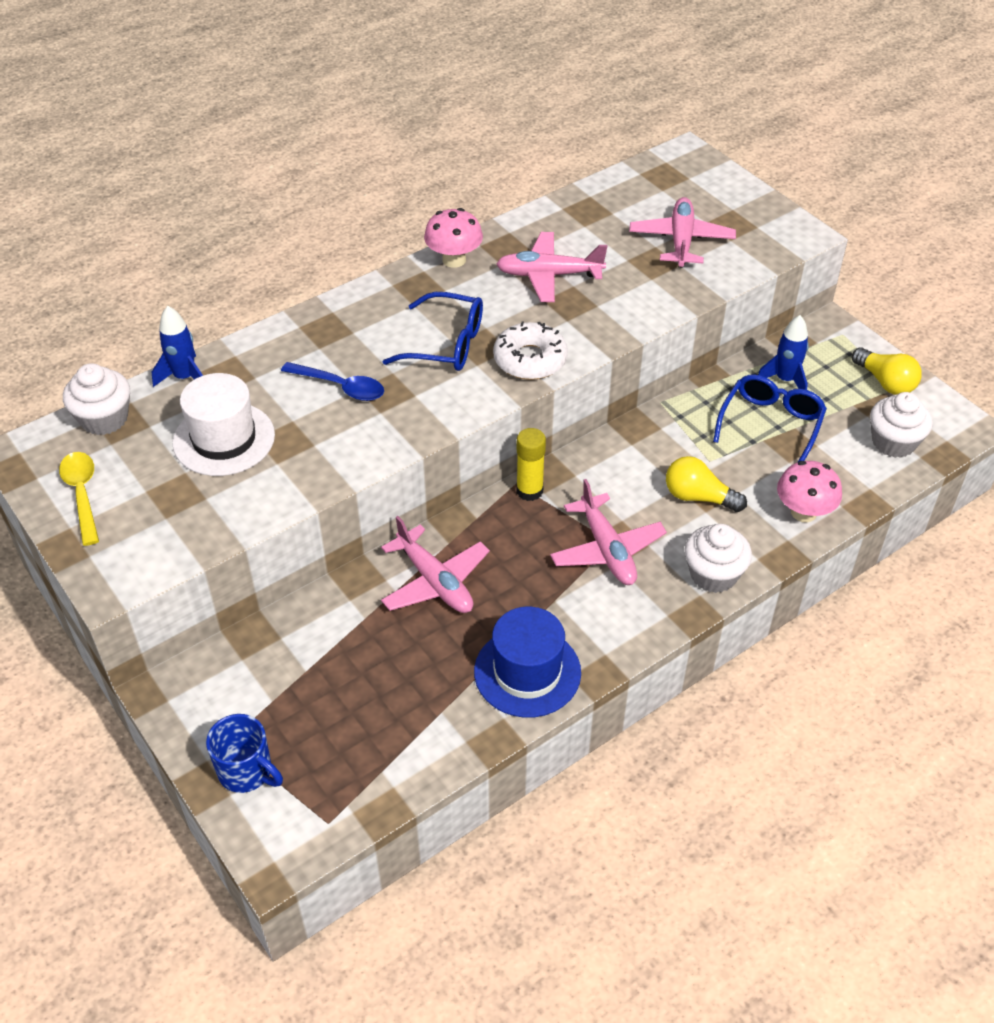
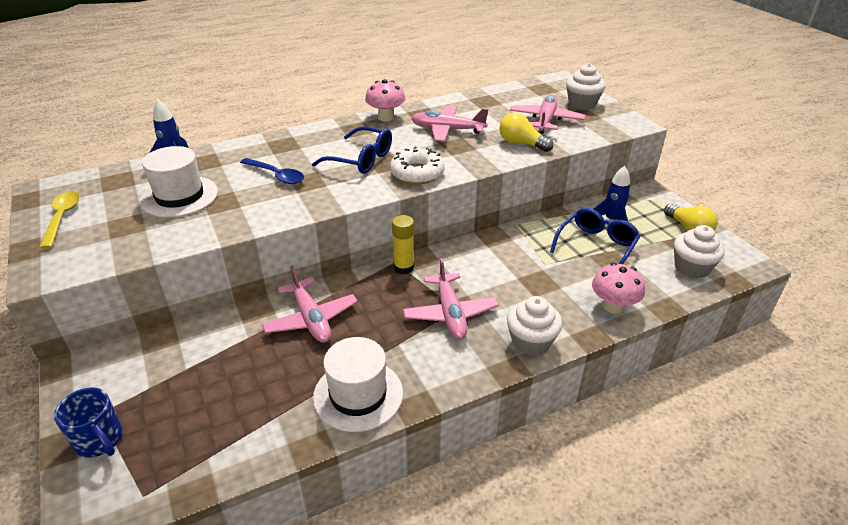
camera: 10 degrees right, 10 degrees down
white cupcake [63,363,130,435] -> white cupcake moved to [566,63,606,110]
blue hat [474,607,581,718] -> white hat [313,337,403,432]
yellow light bulb [666,456,747,512] -> yellow light bulb moved to [500,113,553,152]

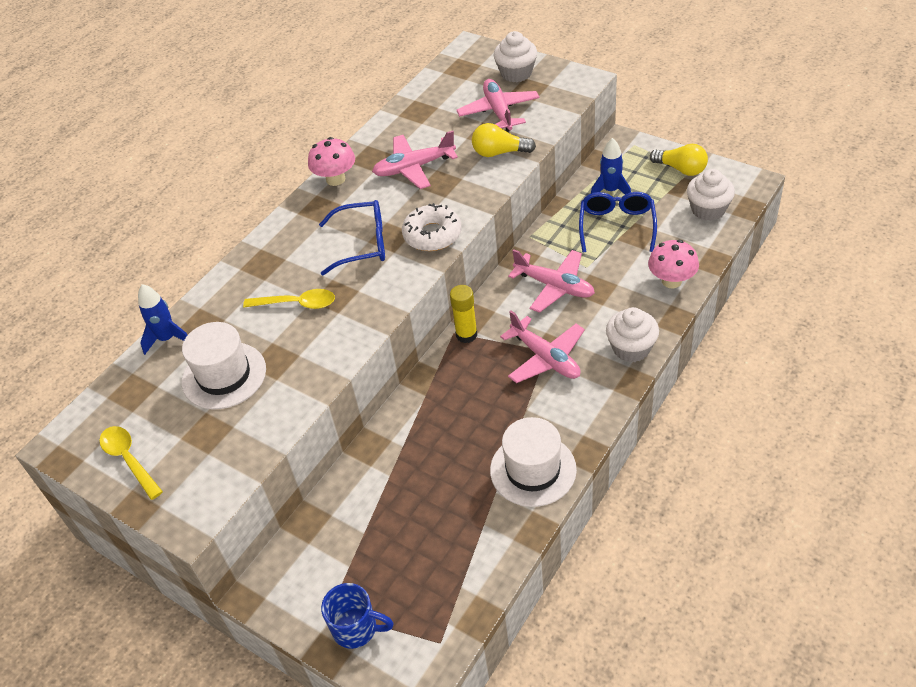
camera: 25 degrees left, 10 degrees up
blue spoon [240,158,304,184] -> yellow spoon [243,289,335,309]
pink plane [262,266,358,343] -> pink plane moved to [508,249,595,313]

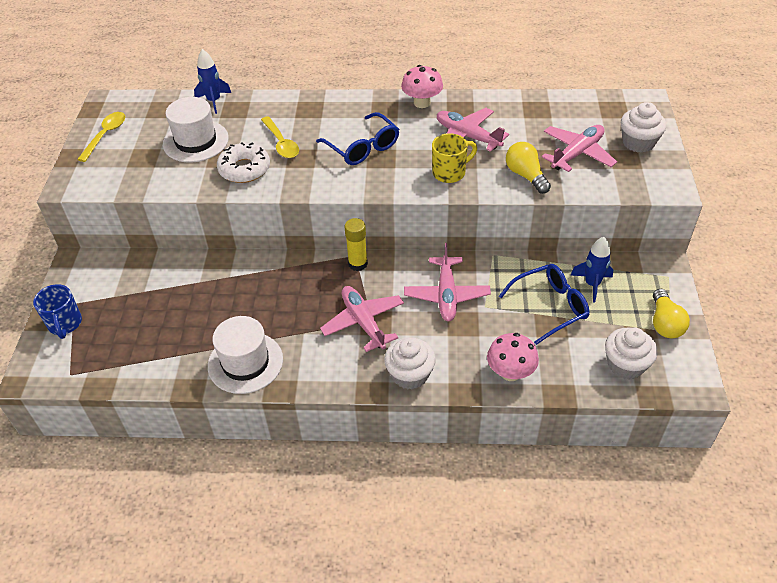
camera: 55 degrees right, 0 degrees up
white donut [402,203,462,251] -> white donut moved to [217,142,270,183]
pink plane [500,310,585,383] -> pink plane turned 135 degrees clockwise [320,286,404,352]
none -> yellow mug [432,133,477,183]

